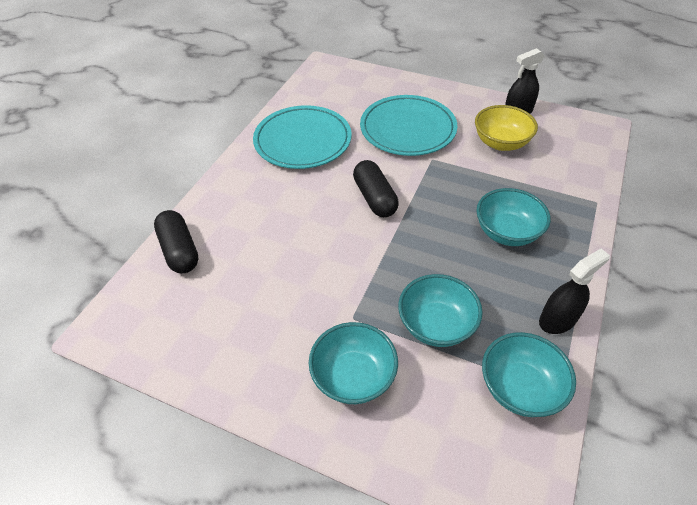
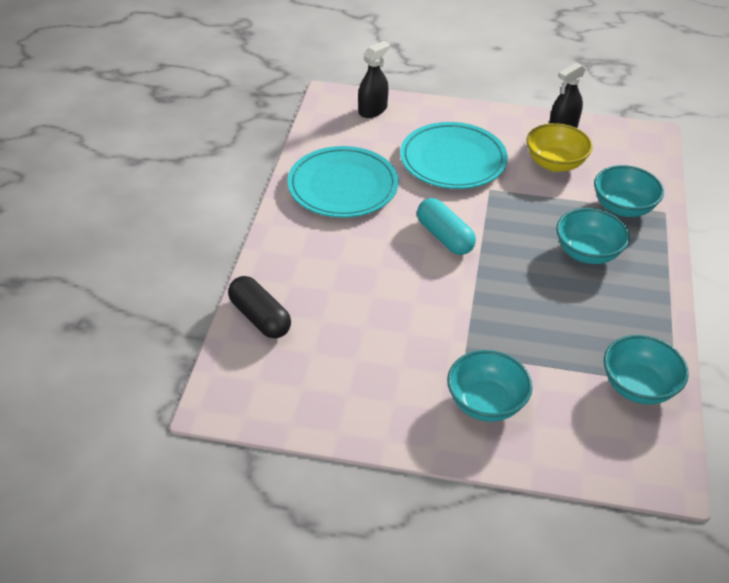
camera: 15 degrees left, 5 degrees down
black capsule [353,160,399,217] -> turquoise capsule [417,198,476,255]
turquoise bowl [398,274,483,347] -> turquoise bowl moved to [594,165,664,217]
black spray bottle [539,249,610,334] -> black spray bottle moved to [358,41,390,118]

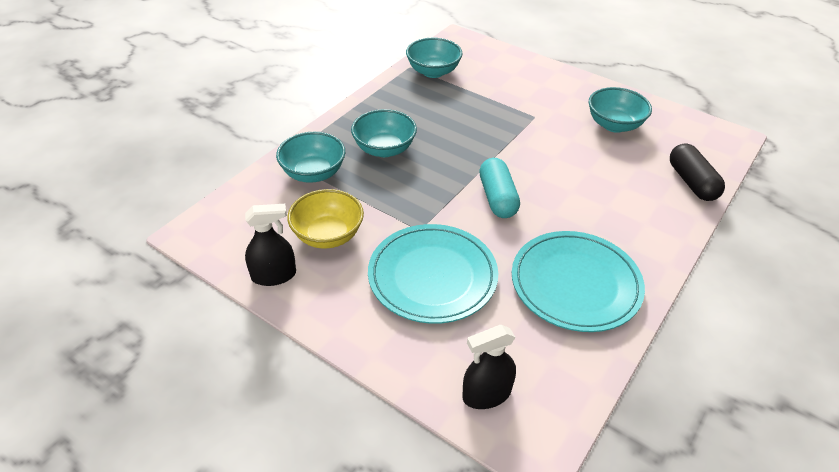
camera: 155 degrees left, 0 degrees up
turquoise bowl [447,350,533,422] -> turquoise bowl moved to [589,87,652,133]

